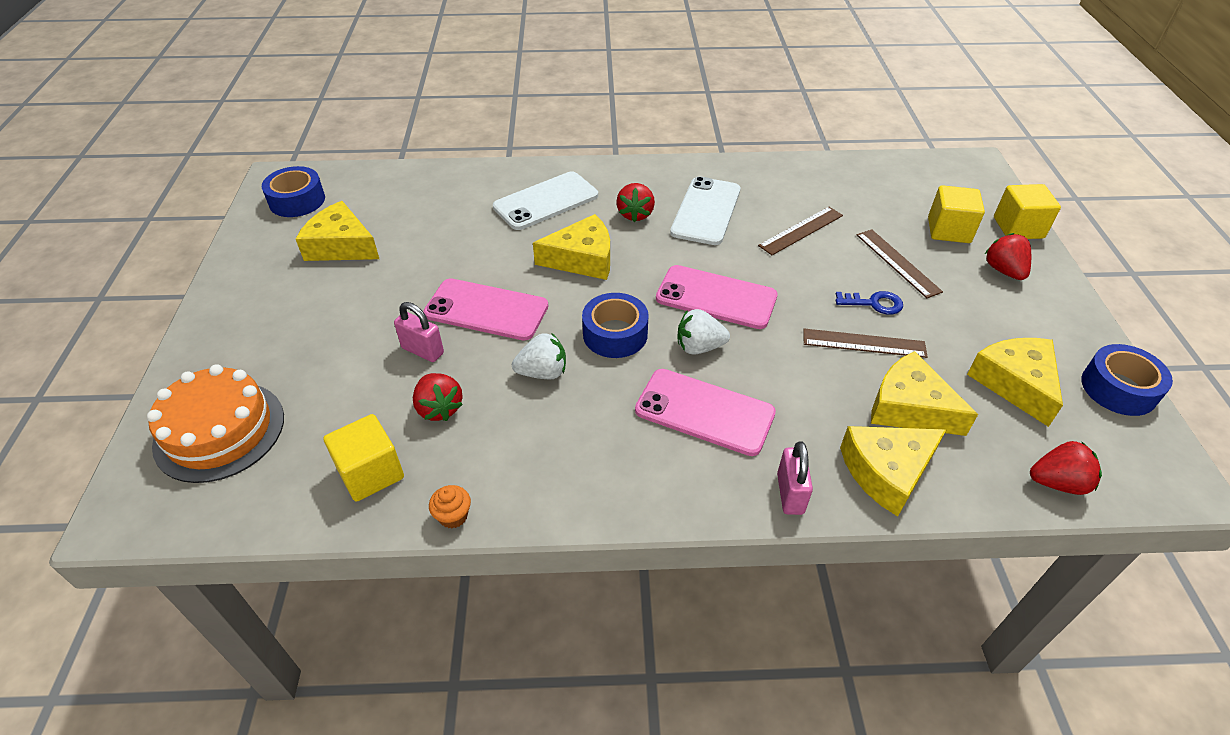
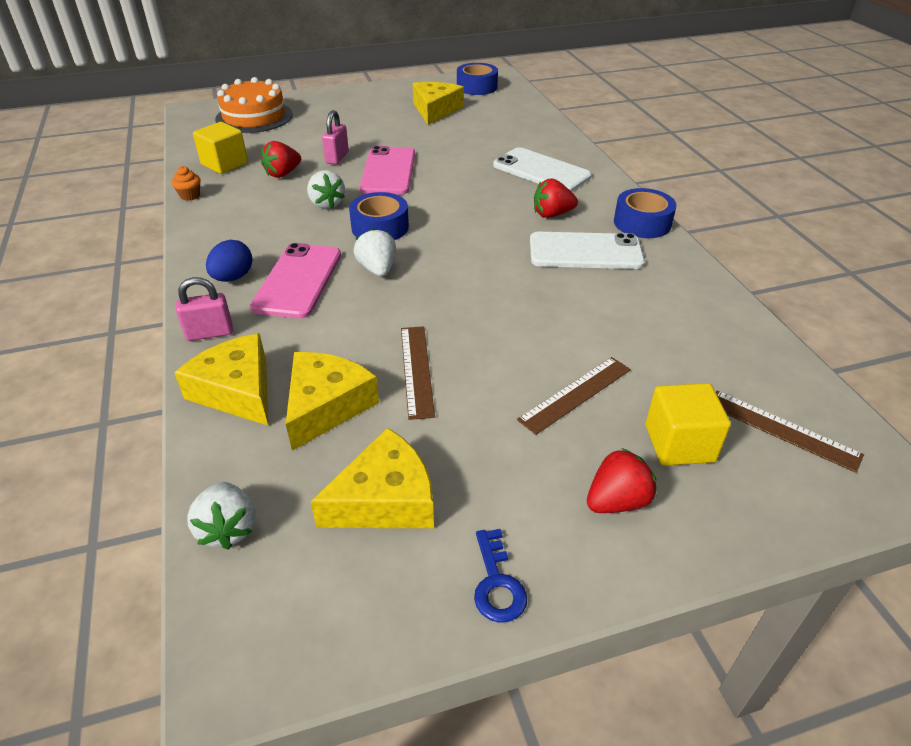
camera: 75 degrees right, 5 degrees down
yellow cheese [533,214,610,280] -> none
pink phone [656,265,778,329] -> none
brown ruler [758,207,843,255] -> brown ruler moved to [716,391,864,473]
blue key [836,291,903,315] -> blue key moved to [474,529,527,623]
yellow cube [994,184,1061,239] -> none
red strawberry [1030,441,1102,495] -> white strawberry [187,482,256,550]
blue tape [1081,344,1173,416] -> blue tape moved to [614,188,676,238]
none -> blue egg [206,240,252,282]

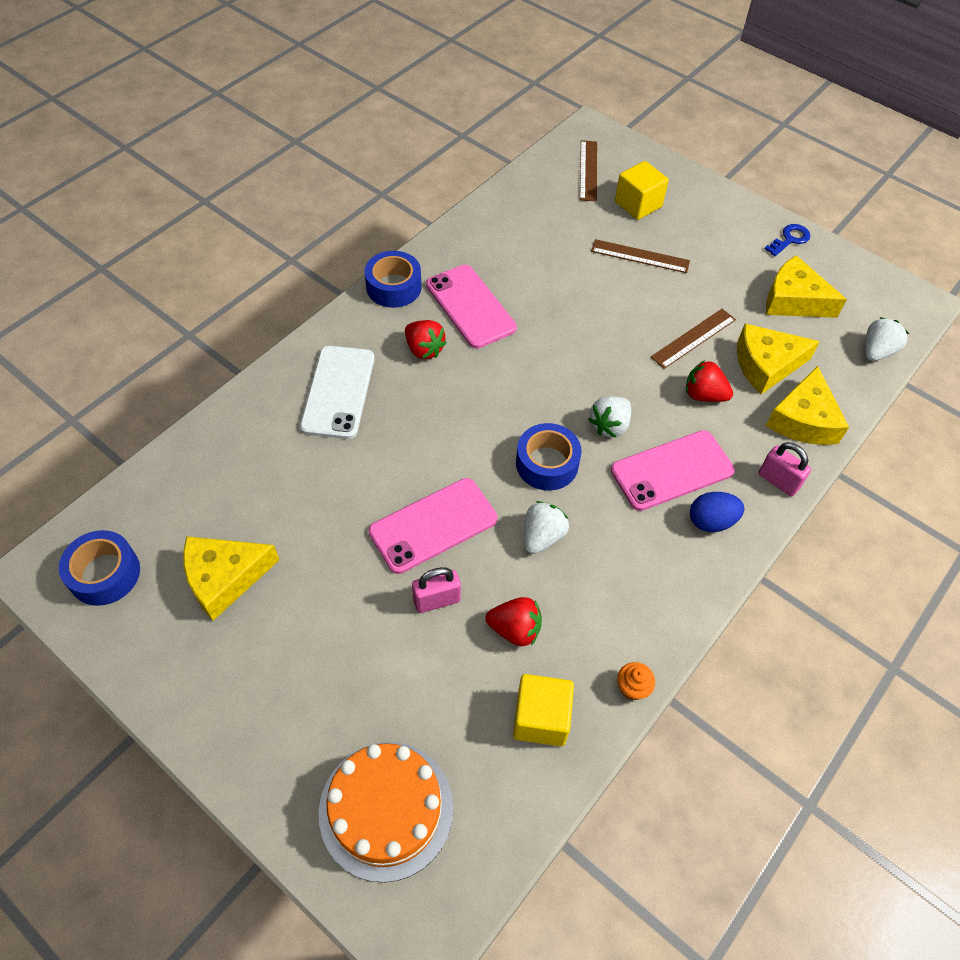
camera: 125 degrees left, 15 degrees up
white phone [530,232,645,269] -> pink phone [426,265,517,349]
red strawberry [587,448,656,513] -> red strawberry moved to [686,360,733,402]

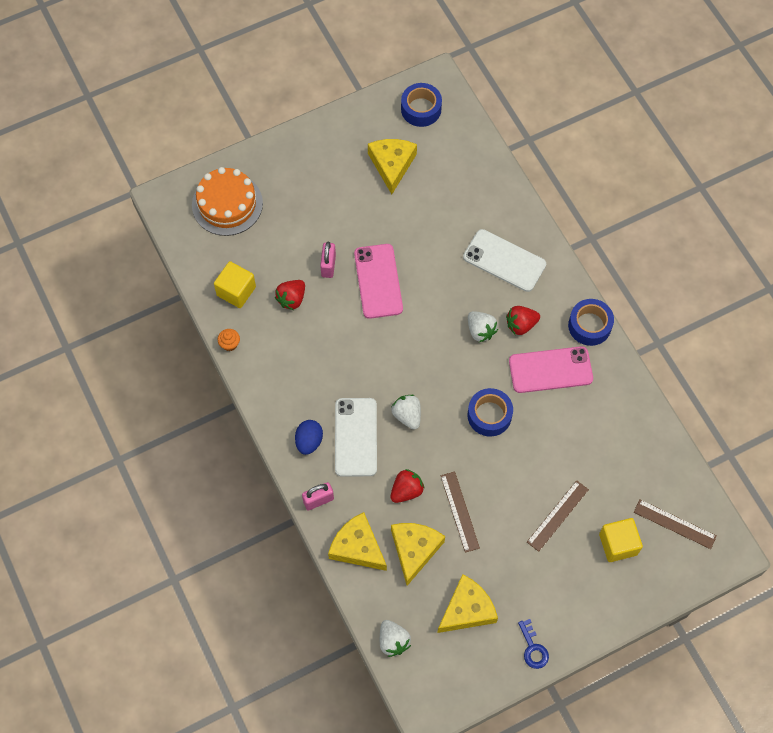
camera: 115 degrees right, 10 degrees up
blue tape [516,423,582,491] -> blue tape moved to [468,388,513,436]
white strawberry [524,501,569,554] -> white strawberry moved to [468,311,498,342]
pink phone [611,430,735,511] -> white phone [335,398,377,477]

